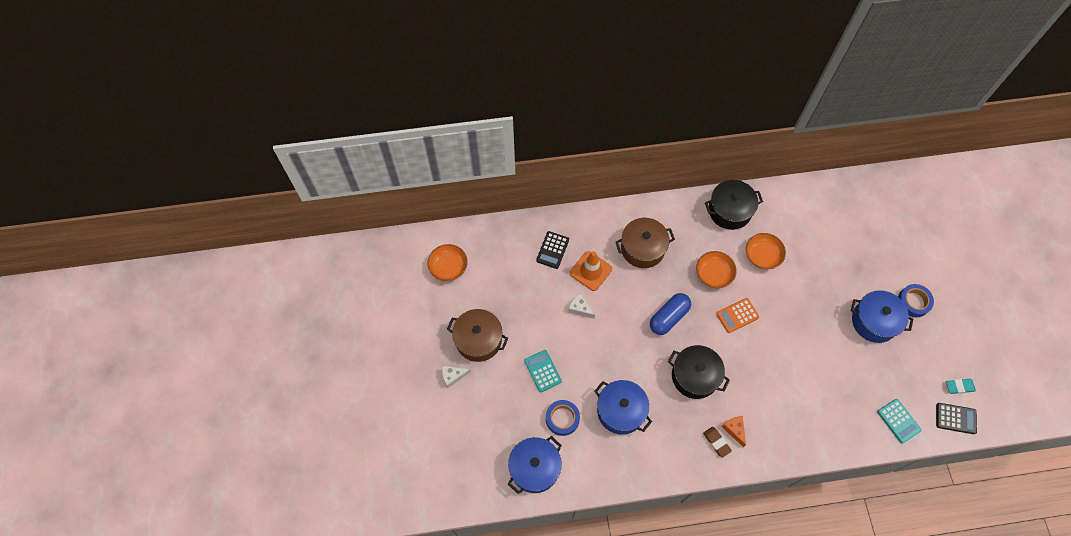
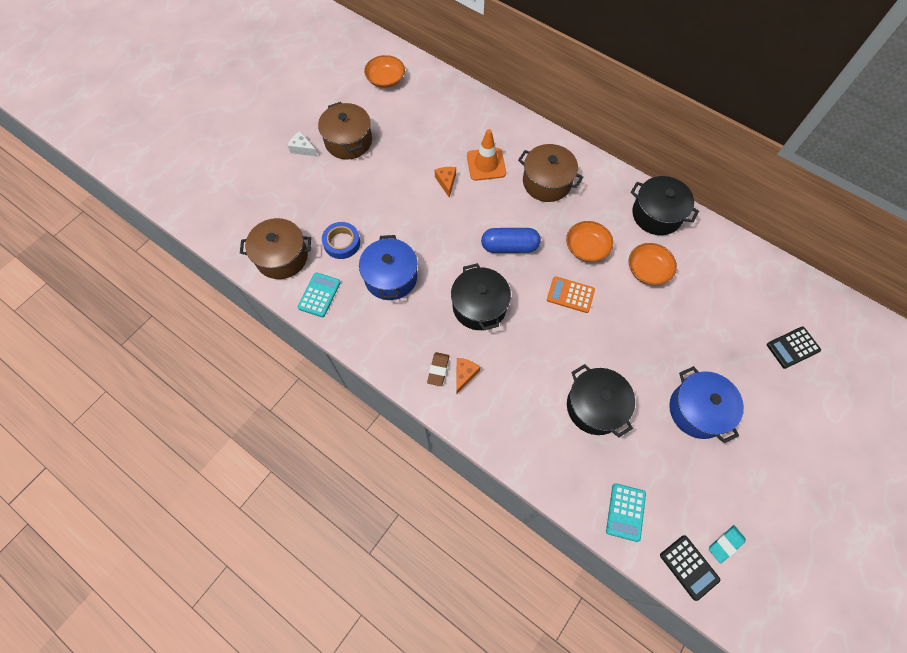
camera: 45 degrees right, 0 degrees up
blue pot [508,436,562,494] -> brown pot [240,218,311,279]
turquoise calculator [524,350,562,392] -> turquoise calculator moved to [298,272,341,317]
black calculator [536,231,569,269] -> black calculator moved to [767,326,821,369]
white cheese [568,294,595,319] -> orange cheese [435,167,456,198]
blue tape [898,284,934,317] -> none
turquoise eraser [946,379,976,394] -> turquoise eraser turned 75 degrees counterclockwise [709,525,746,564]
none -> black pot [567,364,635,438]

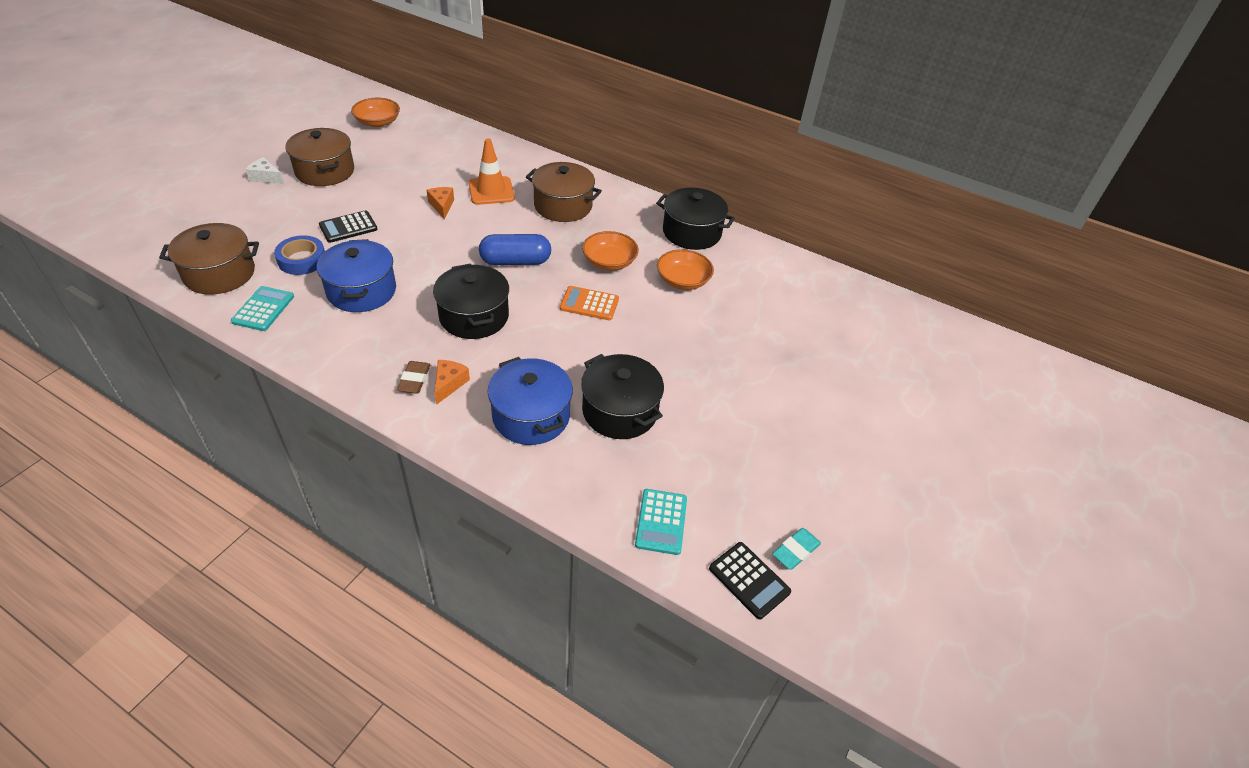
camera: 10 degrees left, 20 degrees down
blue pot [669,366,744,443] -> blue pot moved to [488,357,573,445]
black calculator [767,326,821,369] -> black calculator moved to [319,210,377,243]

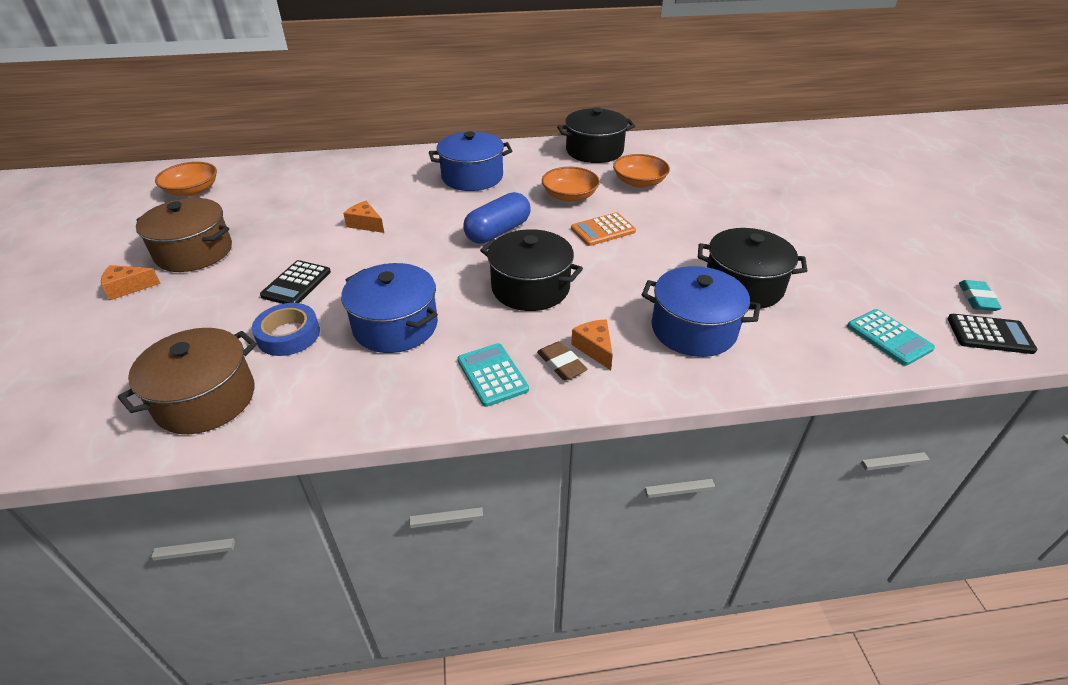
camera: 35 degrees left, 5 degrees down
turquoise calculator [231,286,294,331] -> turquoise calculator moved to [458,343,529,407]
white cheese [246,157,284,184] -> orange cheese [101,265,161,300]
orange traffic cone [468,138,515,205] -> none
brown pot [526,162,602,222] -> blue pot [429,132,512,191]

